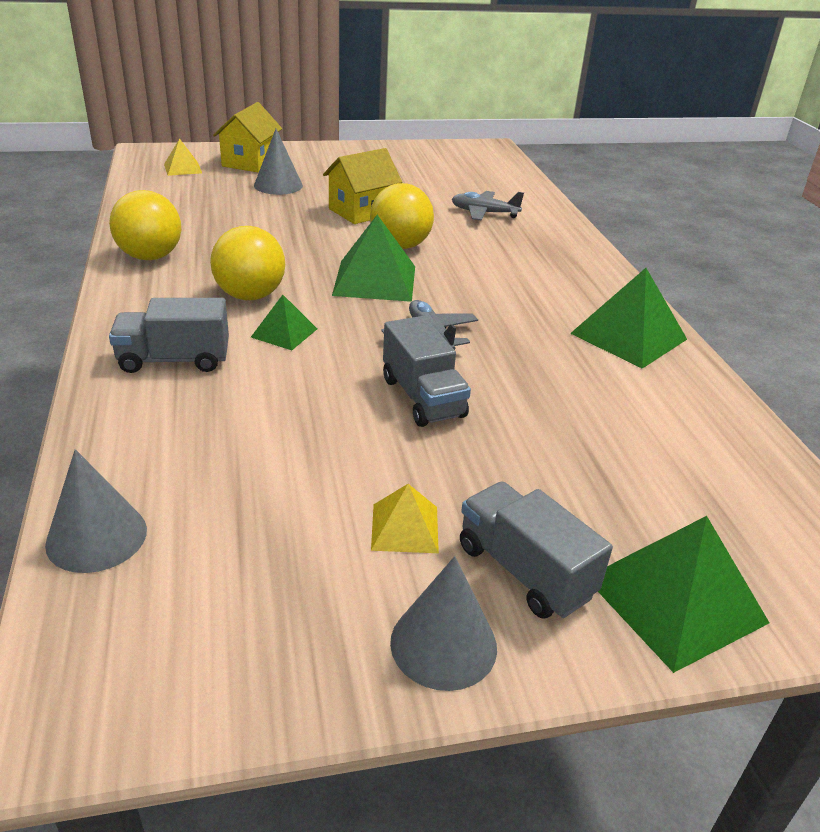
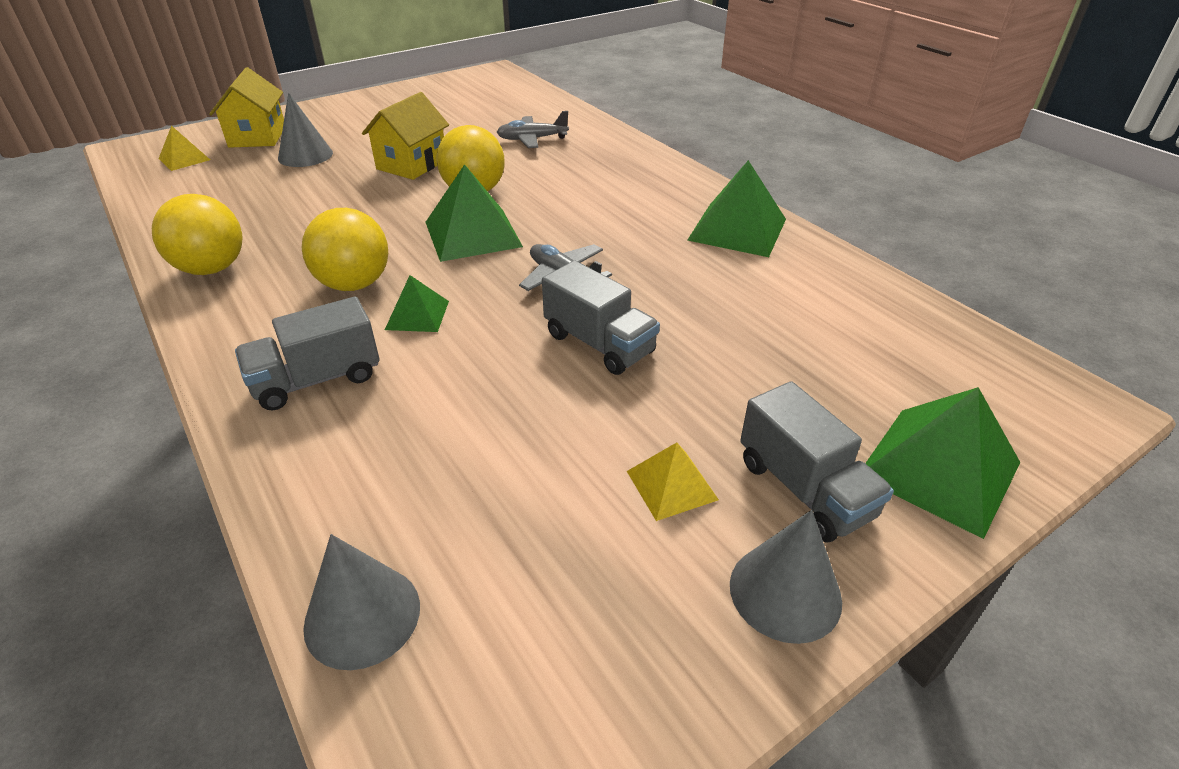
camera: 20 degrees left, 5 degrees up
grey truck [460,482,613,619] -> grey truck turned 150 degrees counterclockwise [740,381,894,542]

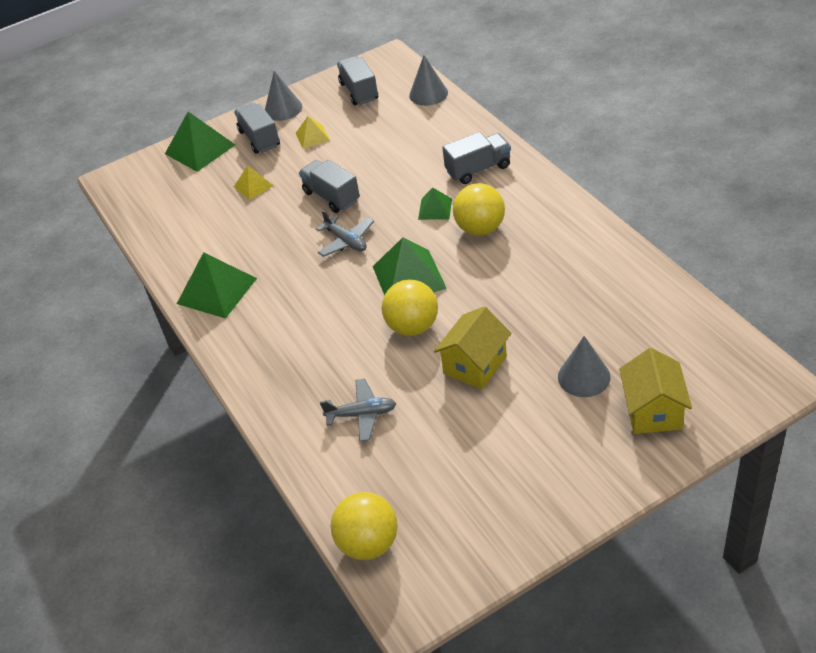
camera: 170 degrees left, 5 degrees up
yellow ball [152,194,242,275] -> yellow ball moved to [331,492,398,560]
yellow pyramid [159,126,210,171] -> yellow pyramid moved to [234,165,274,200]
none -> grey truck [337,56,378,105]

